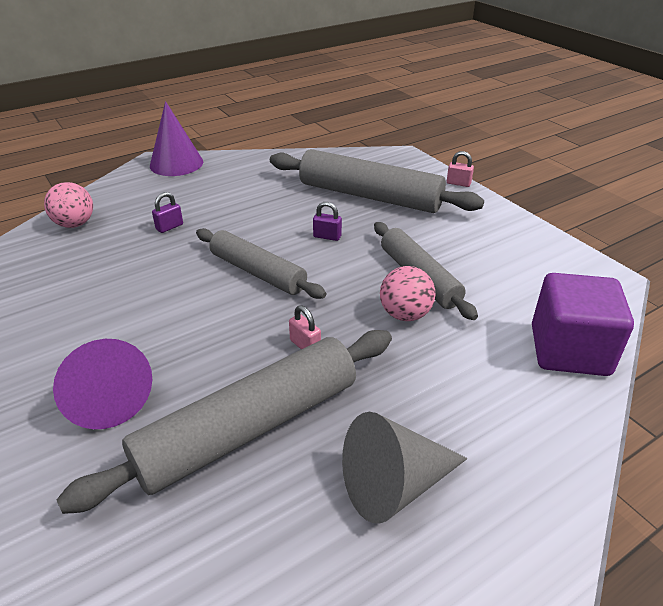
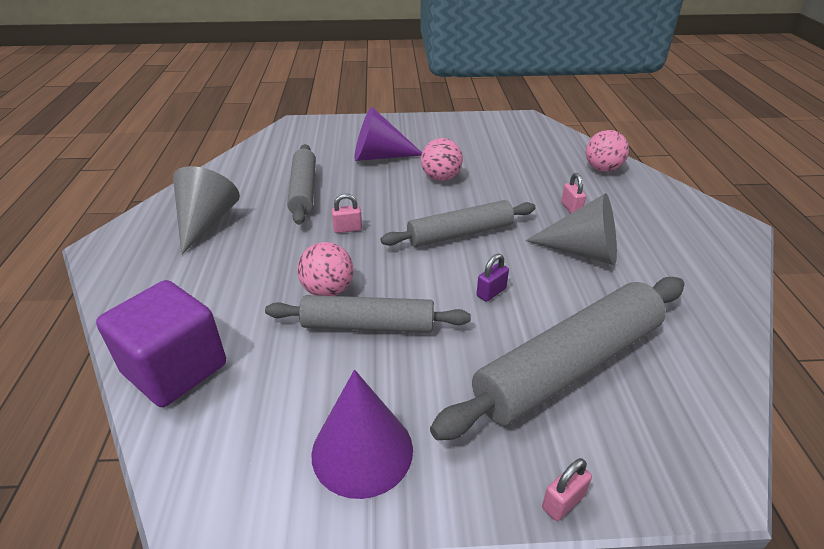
camera: 120 degrees right, 0 degrees up
grey rolling pin [56,330,392,514] -> grey rolling pin [287,144,316,225], size x0.64
purple cone [150,101,203,176] -> purple cone moved to [311,370,413,499]
purple padlock [152,192,183,233] -> pink padlock [561,173,586,214]
none -> pink ball [421,138,463,181]
none -> grey cone [525,193,617,265]

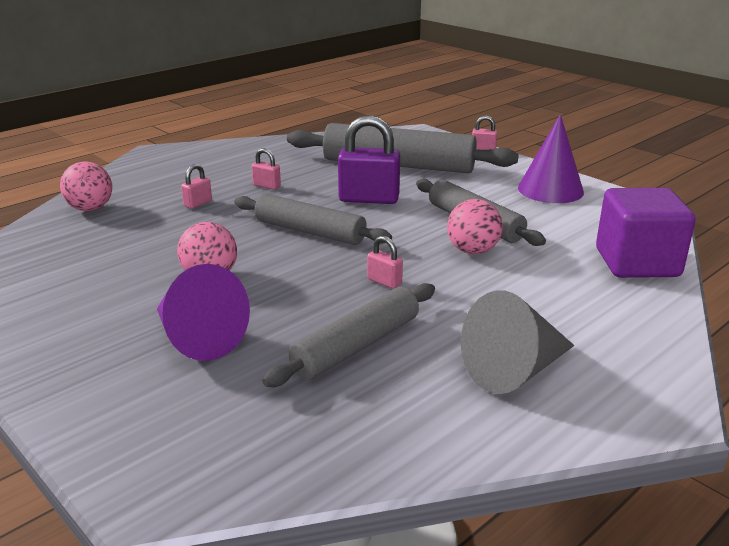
camera: 130 degrees left, 10 degrees down
purple padlock [477,254,509,302] -> purple padlock [338,115,400,204], size x2.09
grey cone [525,193,617,265] -> pink padlock [252,148,281,190]

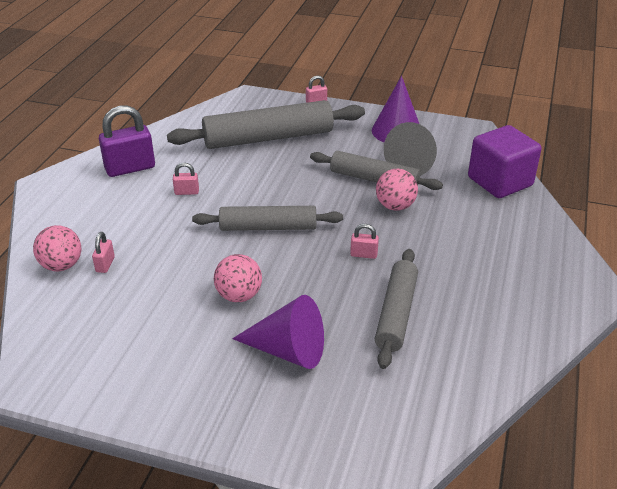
camera: 30 degrees left, 10 degrees up
pink padlock [181,164,212,209] -> pink padlock moved to [92,232,115,273]
purple padlock [338,115,400,204] -> purple padlock moved to [99,105,155,177]
grey cone [461,290,574,394] -> grey cone moved to [384,122,437,176]

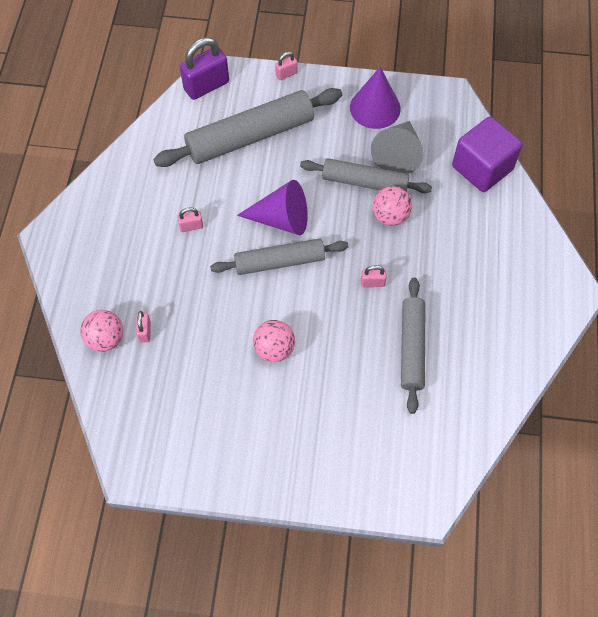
camera: 10 degrees left, 25 degrees up
purple padlock [99,105,155,177] -> purple padlock moved to [180,38,229,100]
purple cone [232,295,324,369] -> purple cone moved to [237,180,308,235]

